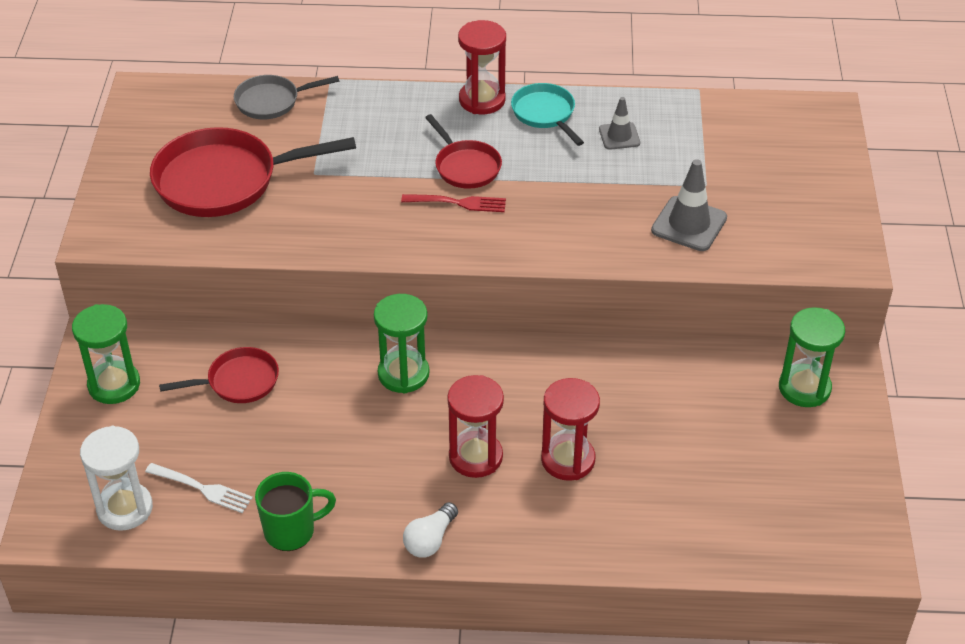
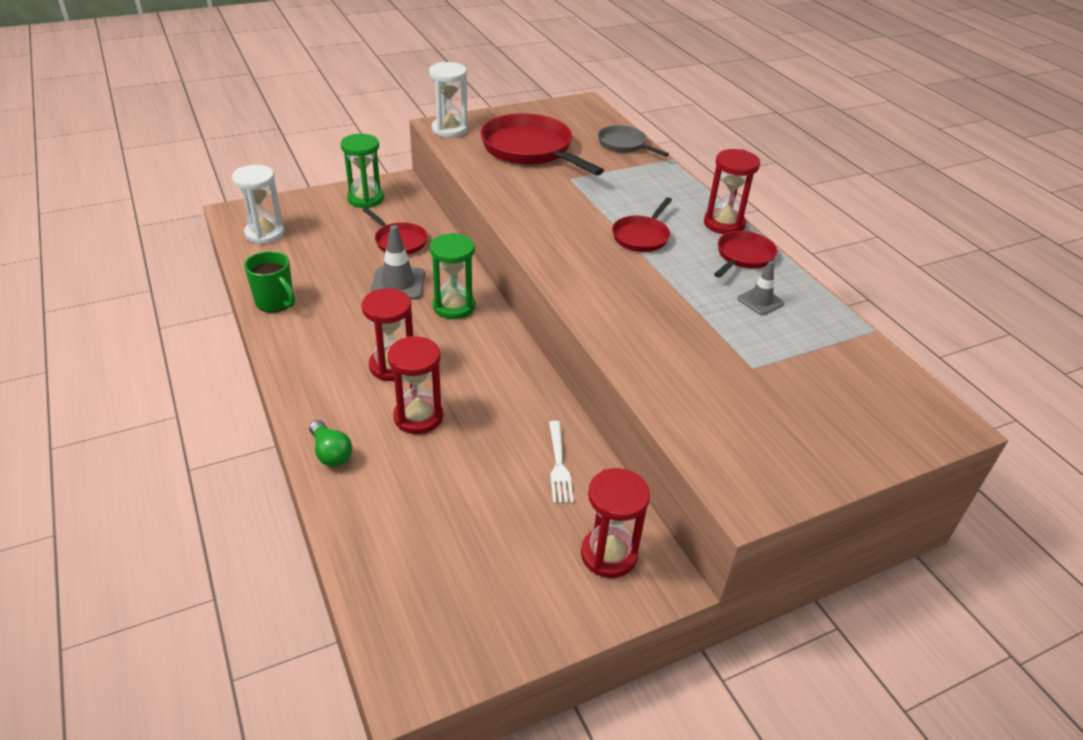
camera: 60 degrees right, 5 degrees down
white fork [145,463,253,513] -> white fork moved to [549,421,574,503]
red fork [401,194,506,212] -> none
white light bulb [403,502,458,557] -> none
turquoise pan [511,83,584,146] -> red pan [714,231,777,278]
grey traffic cone [651,159,727,251] -> grey traffic cone moved to [370,225,425,300]
green hourglass [779,307,845,407] -> red hourglass [581,468,650,578]
none -> green light bulb [309,420,352,467]
none -> white hourglass [429,62,468,138]

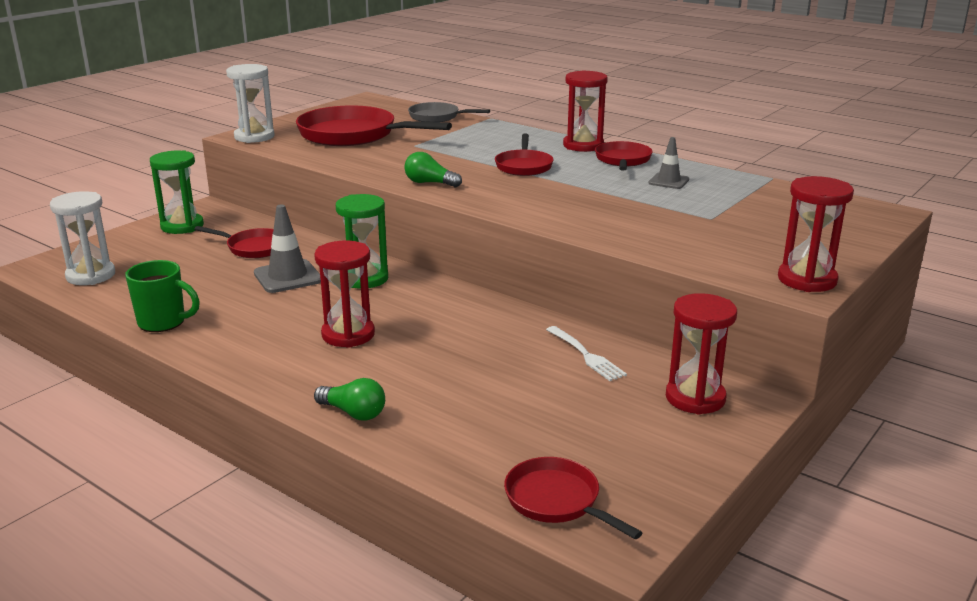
camera: 25 degrees left, 15 degrees down
red hourglass [387,336,443,434] -> red hourglass moved to [778,176,854,292]
none -> green light bulb [404,152,462,187]
none -> red pan [504,457,642,539]

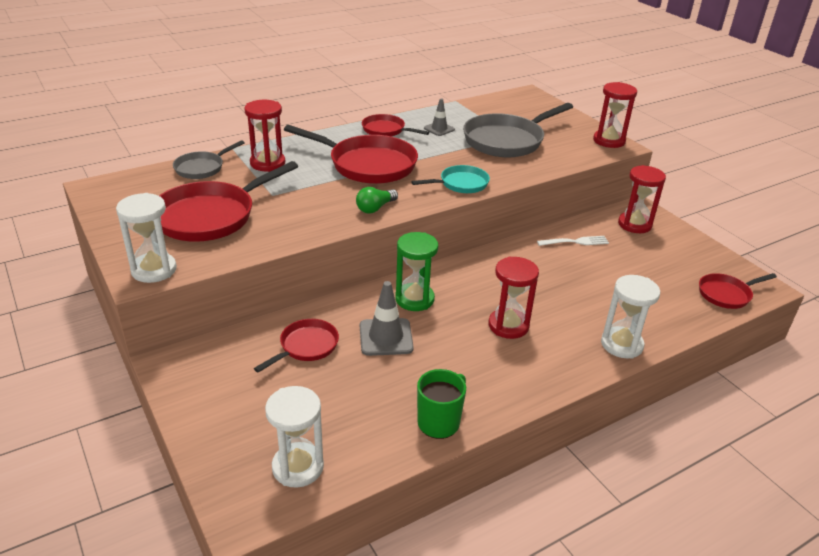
camera: 70 degrees left, 10 degrees up
green hourglass [150,150,204,234] -> none
green light bulb [314,378,385,421] -> white hourglass [601,275,660,359]
red pan [495,134,554,176] -> red pan [284,125,418,184], size x1.83
red hourglass [563,70,608,152] -> red hourglass moved to [244,100,285,172]
none -> turquoise pan [411,165,490,193]
none -> grey pan [463,103,573,157]

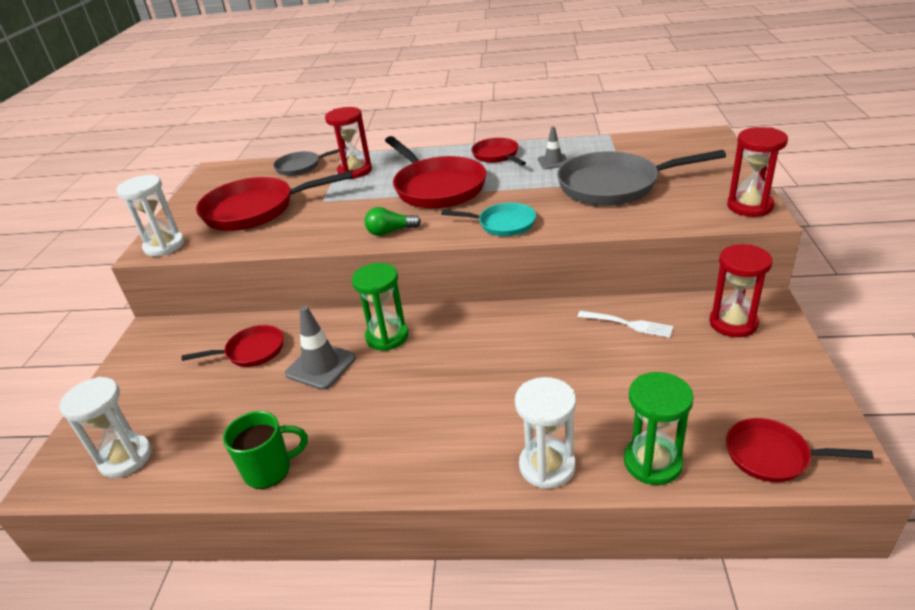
camera: 40 degrees right, 0 degrees up
red hourglass [489,257,539,339] -> none
none -> green hourglass [624,372,694,485]

